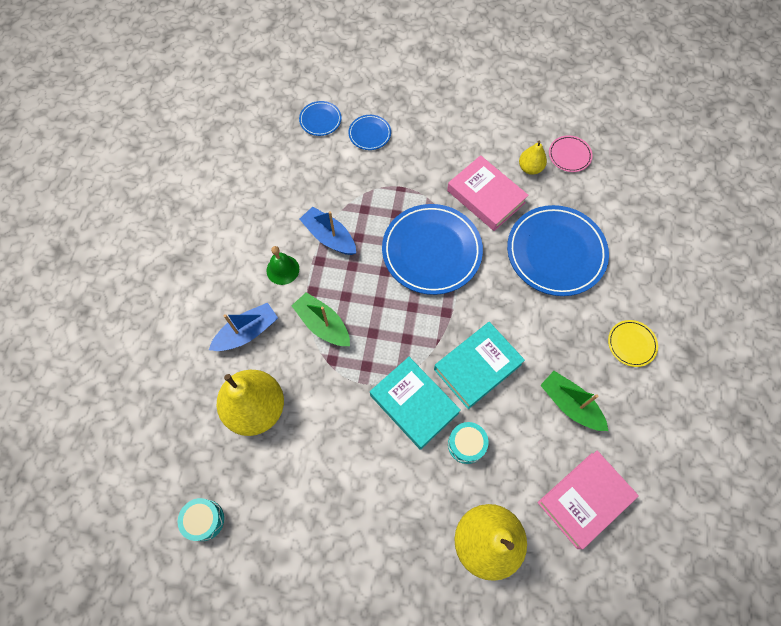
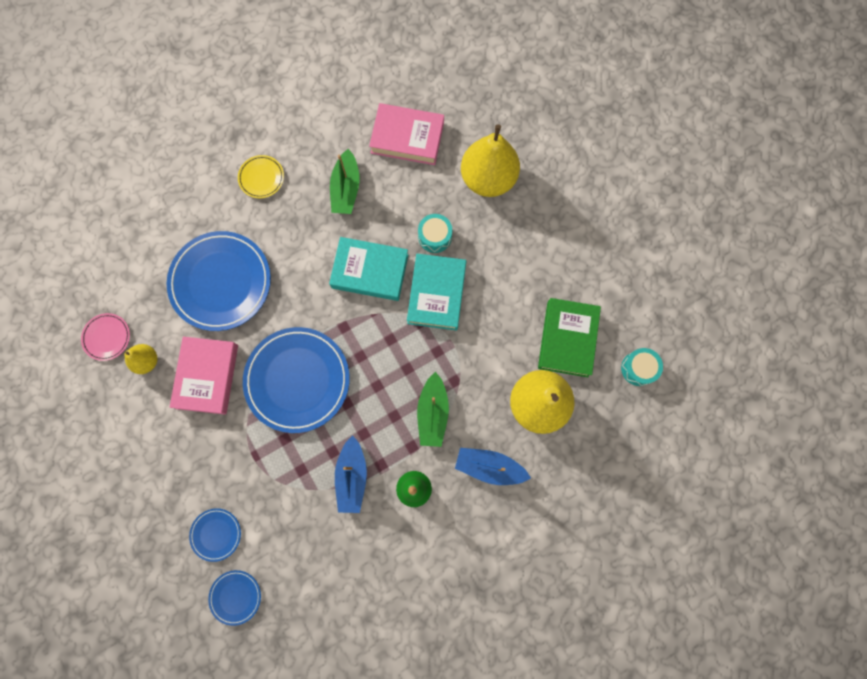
camera: 130 degrees left, 10 degrees up
none -> green book [538,298,601,377]

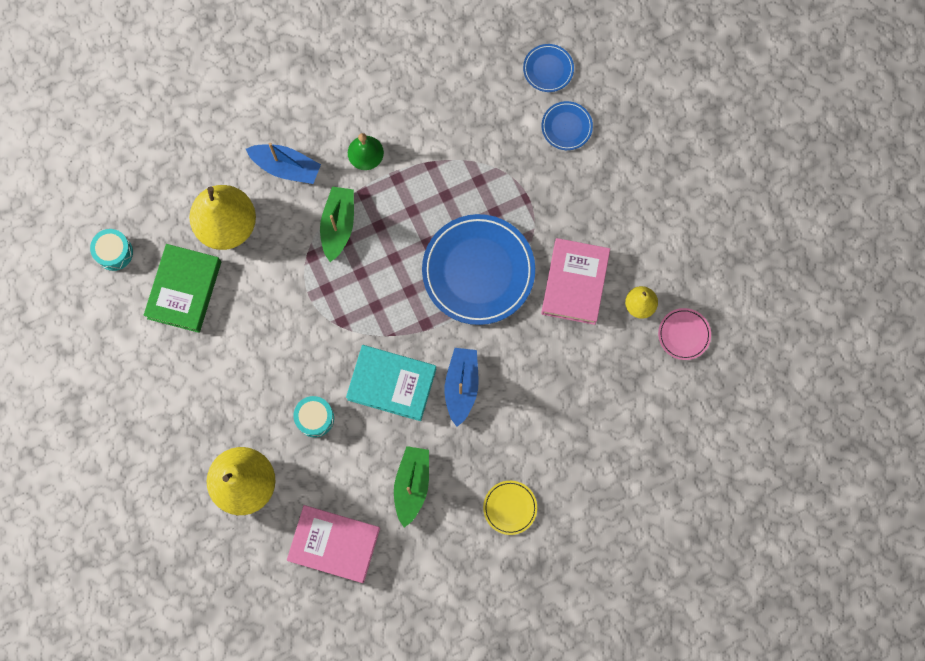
camera: 175 degrees left, 0 degrees up
blue plate [167,231,271,331] -> none
blue boat [335,435,367,513] -> blue boat moved to [445,348,479,427]
turquoise book [407,254,466,330] -> none

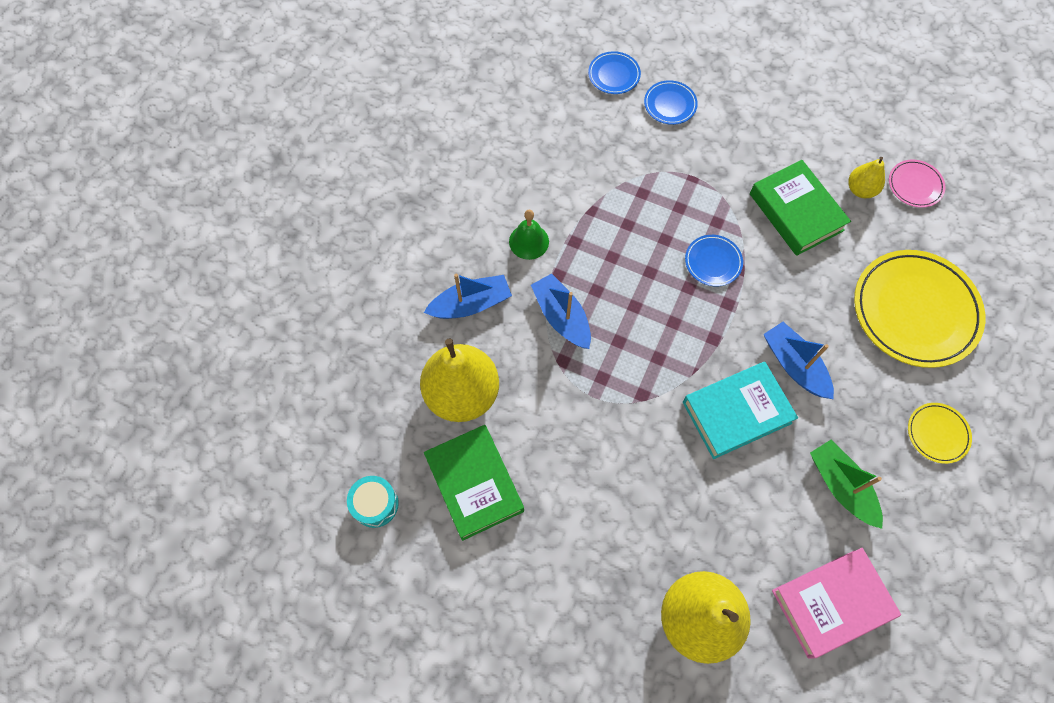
camera: 40 degrees left, 10 degrees down
turquoise drum [293,396,334,437] -> none
green boat [320,187,354,262] -> blue boat [531,273,591,349]
blue plate [422,214,535,325] -> blue plate [685,235,743,286], size x0.46
pink book [541,238,610,325] -> green book [750,160,851,256]
none -> yellow plate [854,250,985,368]

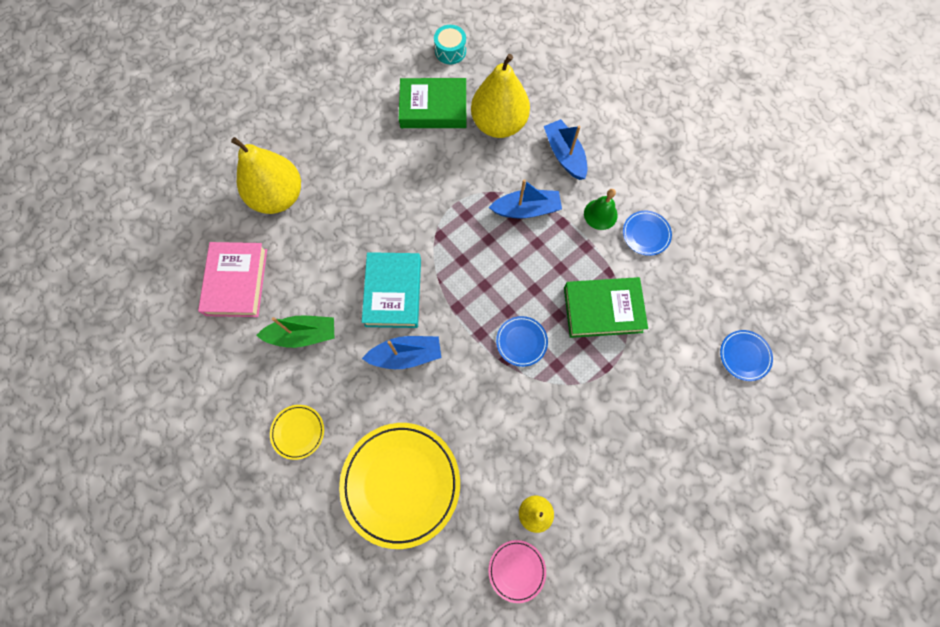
camera: 115 degrees right, 5 degrees up
blue boat [424,274,512,319] -> blue boat turned 150 degrees clockwise [544,119,587,180]
blue plate [644,80,698,125] -> blue plate moved to [623,211,672,256]
green book [750,160,851,256] -> green book moved to [564,277,648,338]

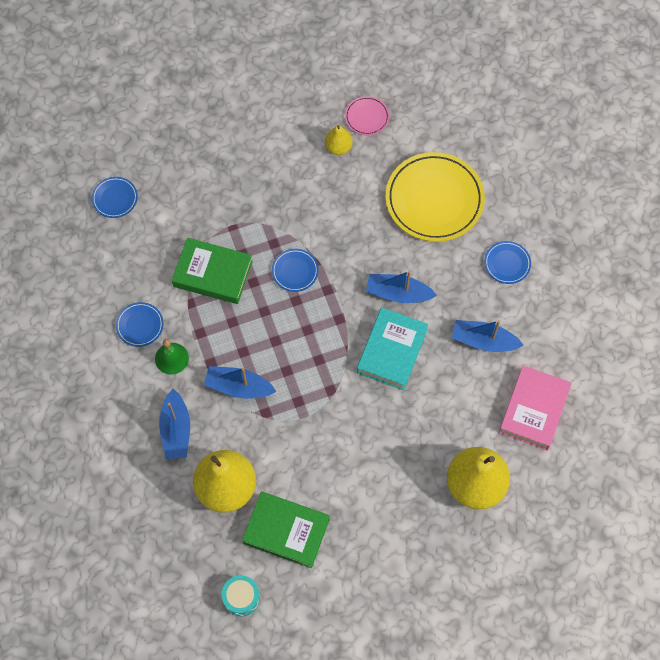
camera: 160 degrees left, 5 degrees down
green boat [256,316,334,348] -> blue boat [452,320,524,352]
yellow plate [270,405,324,460] -> blue plate [484,241,531,284]

